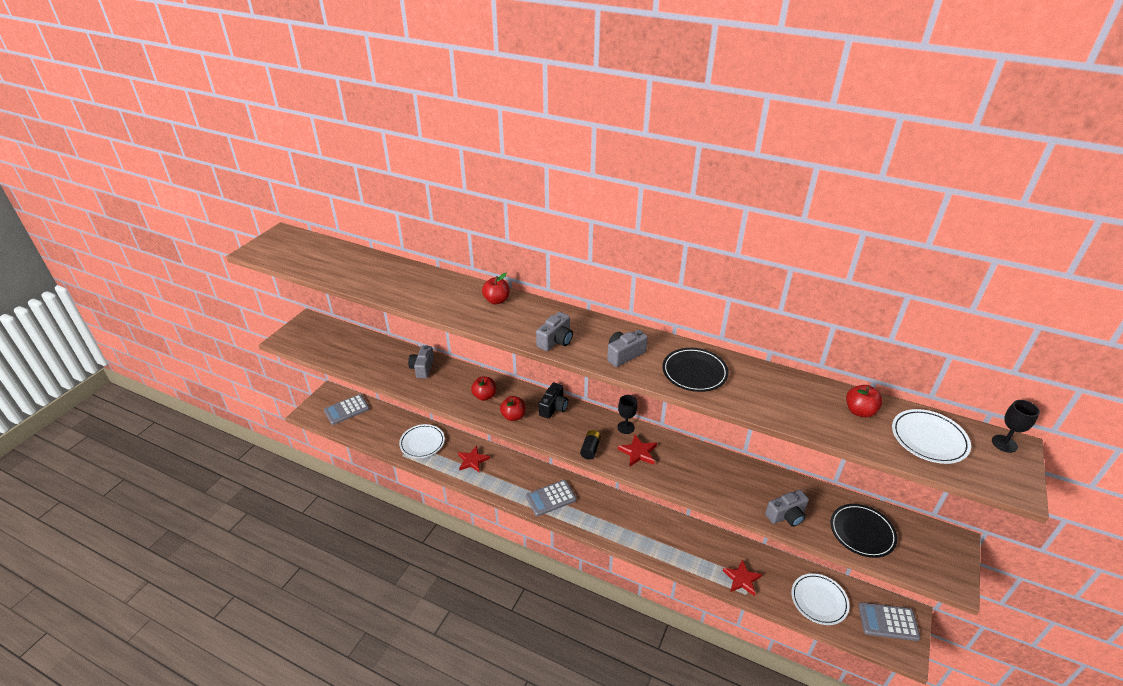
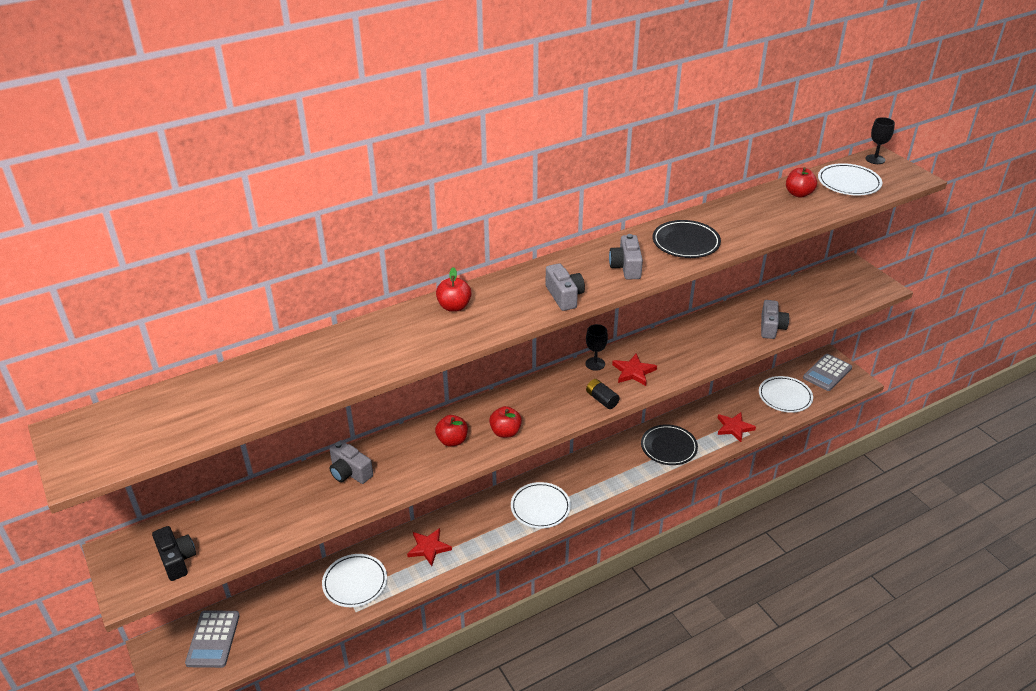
camera: 55 degrees left, 0 degrees up
grey calculator [526,480,577,516] -> white plate [511,482,571,528]
black camera [539,383,568,419] -> black camera moved to [152,526,196,581]
black plate [831,504,898,558] -> black plate moved to [641,424,698,465]

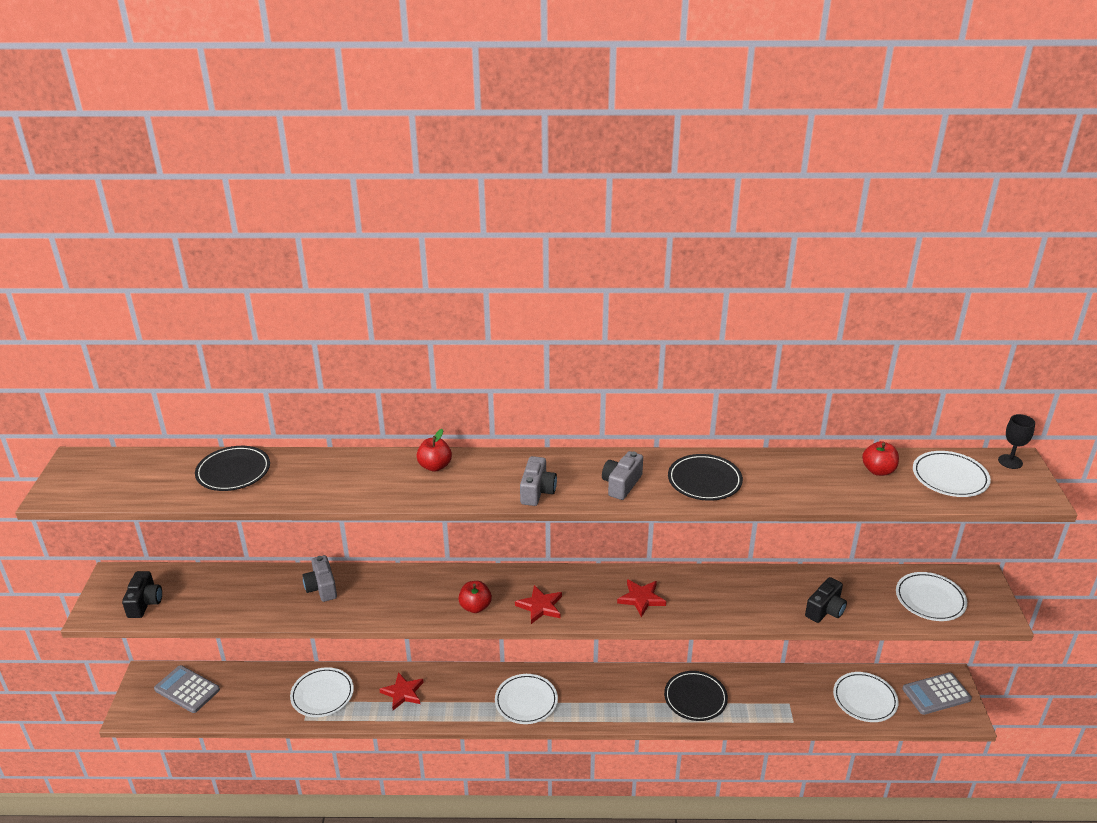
camera: 30 degrees right, 5 degrees down
grey calculator [185,610,240,668] -> grey calculator turned 90 degrees clockwise [154,665,220,713]
red apple [435,415,468,447] -> none
black goblet [585,324,608,371] -> none
black battery [586,379,620,409] -> none
red star [718,412,756,442] -> red star moved to [515,585,562,624]
grey camera [761,300,789,339] -> black camera [805,577,847,623]
none -> black plate [195,446,270,491]
none -> white plate [896,572,967,621]

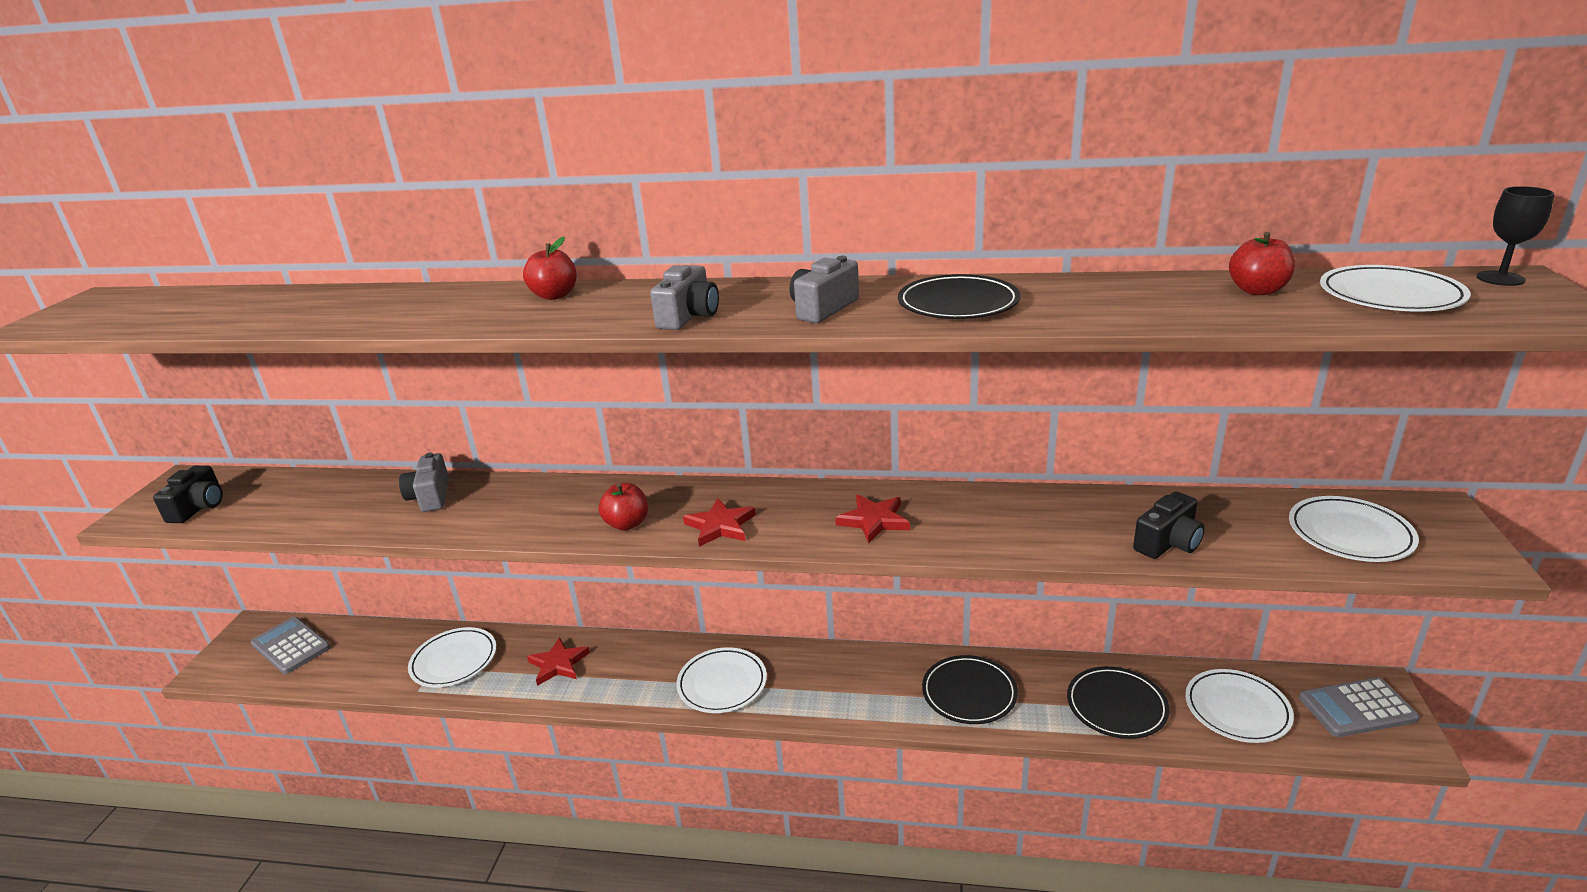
camera: 10 degrees right, 5 degrees down
black plate [195,446,270,491] -> black plate moved to [1067,666,1170,739]

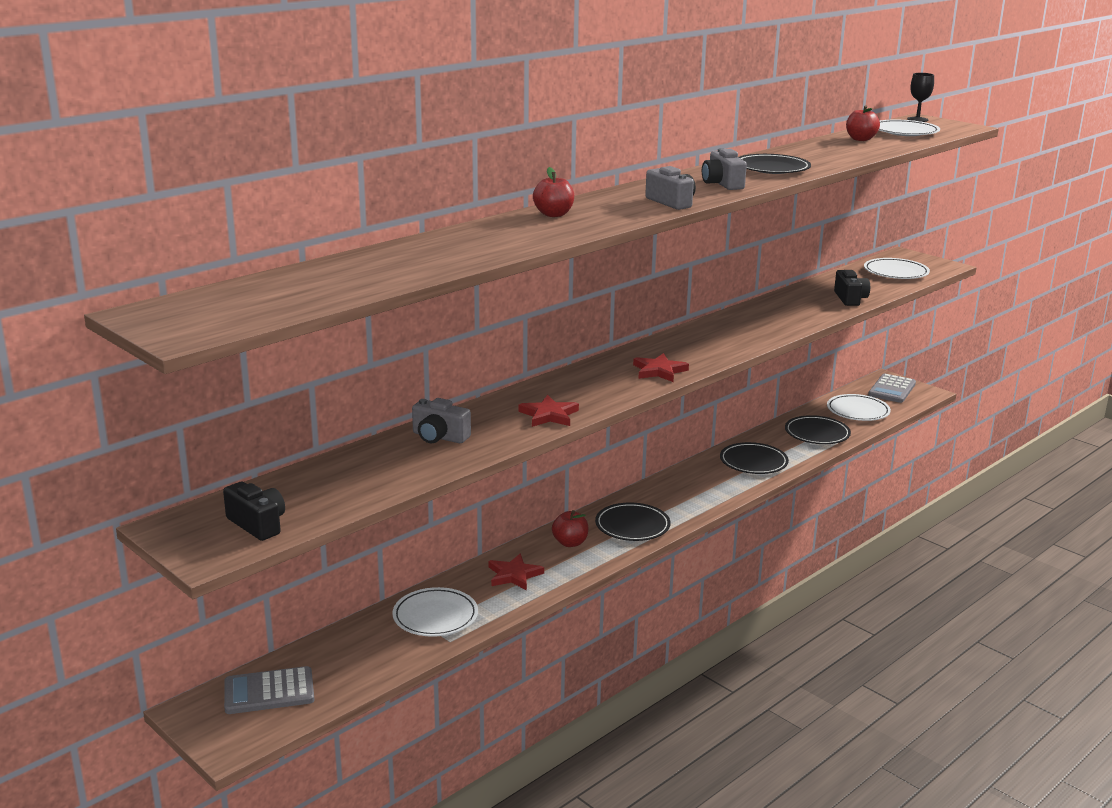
camera: 55 degrees left, 5 degrees down
red apple [599,483,648,531] -> red apple moved to [552,510,588,547]
white plate [676,647,767,713] -> black plate [595,502,671,541]
red star [835,495,910,543] -> red star moved to [518,395,579,427]

